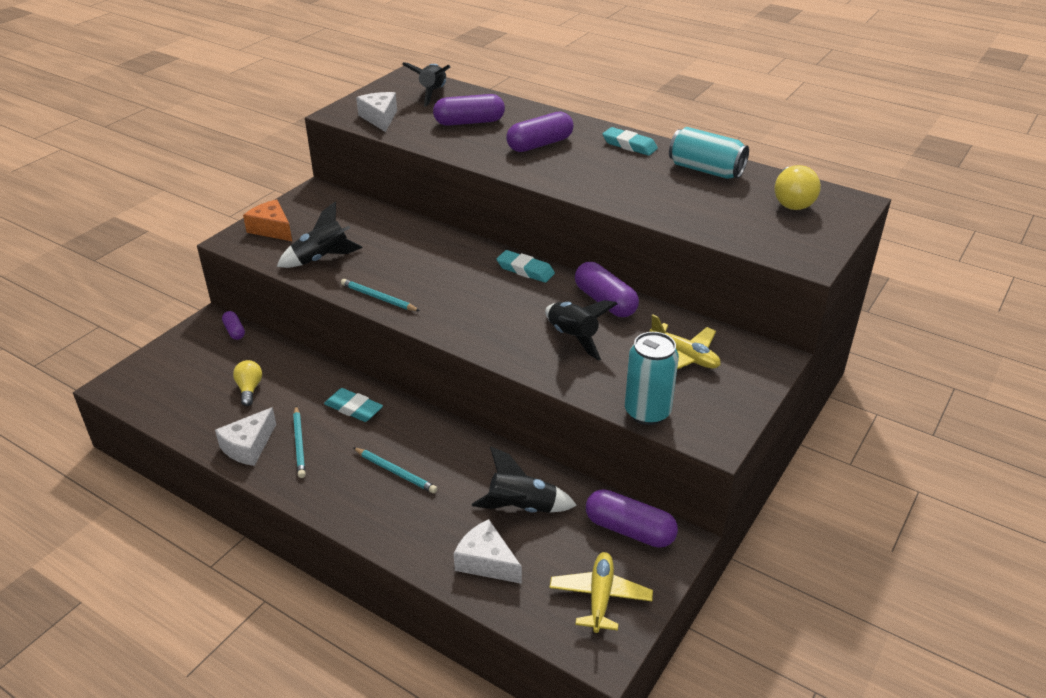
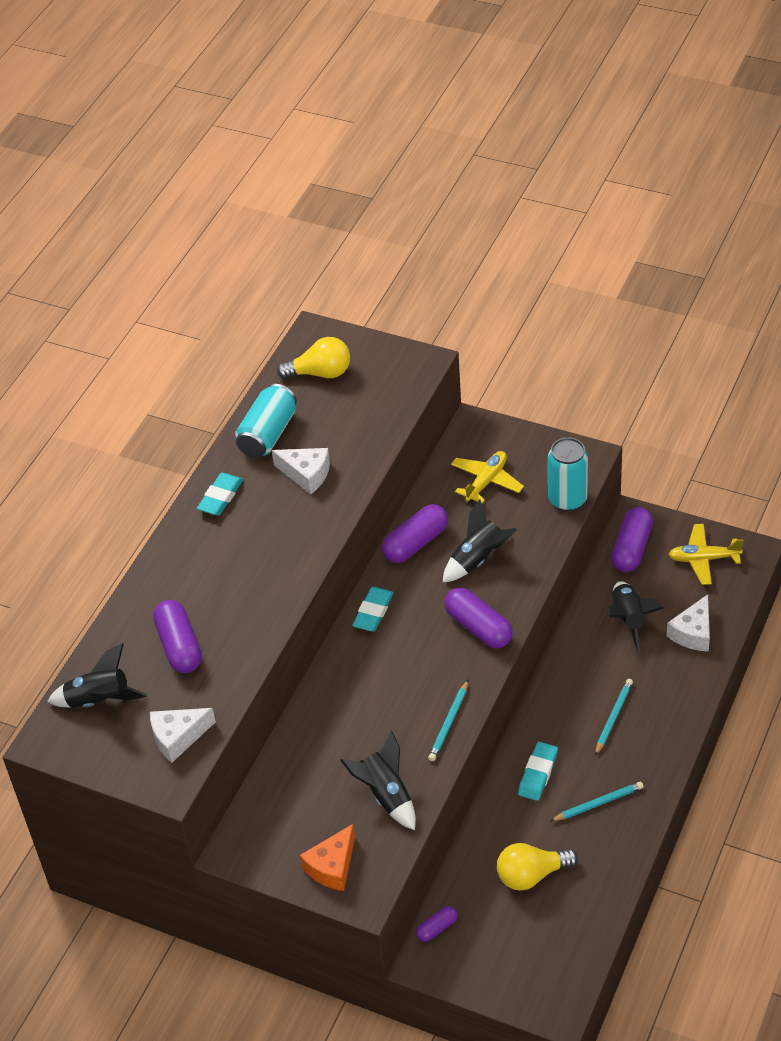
camera: 95 degrees left, 10 degrees up
white cheese [215,407,276,466] -> white cheese moved to [272,448,330,495]
yellow light bulb [233,360,262,406] -> yellow light bulb [497,843,578,891], size x1.53
purple capsule [506,111,574,152] -> purple capsule moved to [444,588,513,648]

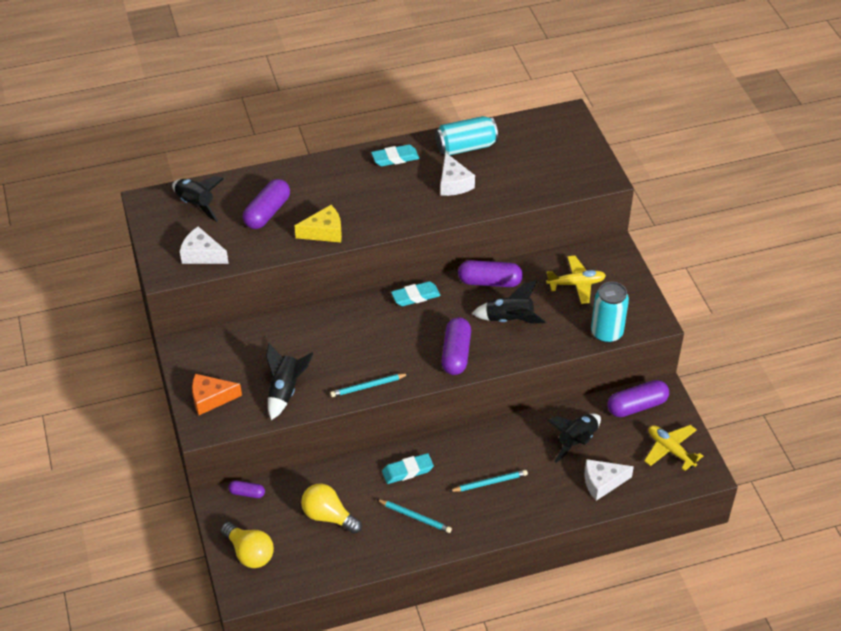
camera: 45 degrees right, 0 degrees up
yellow light bulb [277,337,350,379] -> yellow light bulb moved to [221,522,274,568]
none -> yellow cheese [295,205,342,242]

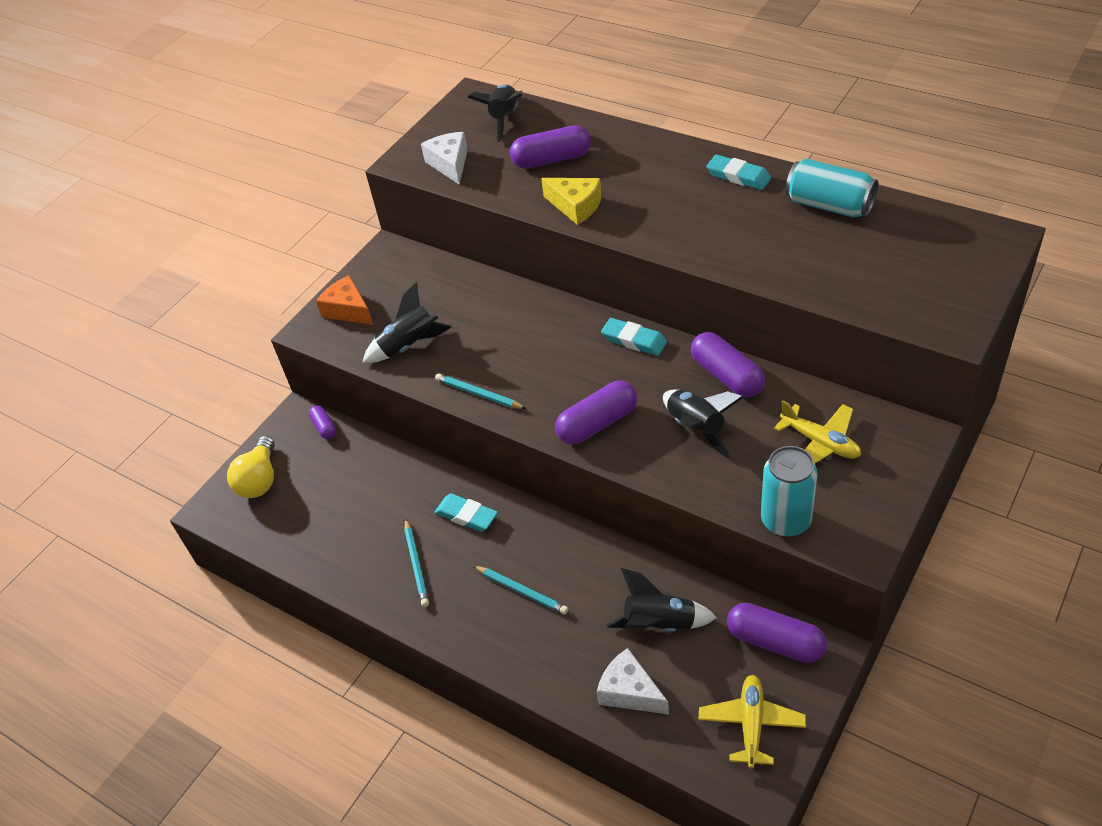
camera: 55 degrees right, 0 degrees up
yellow light bulb [301,484,362,534] -> none
white cheese [440,152,475,196] -> none

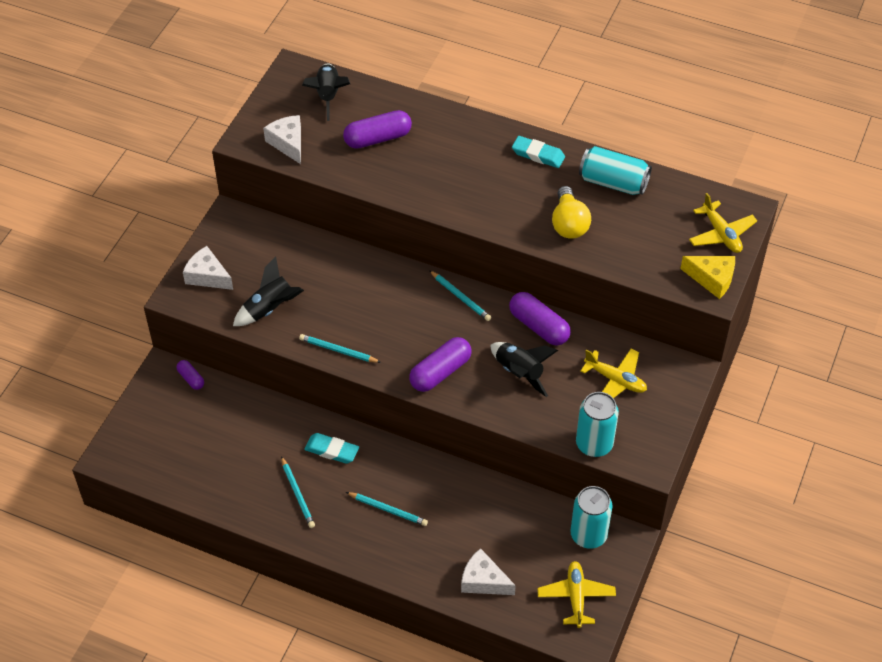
camera: 15 degrees left, 5 degrees up
yellow light bulb [227,436,275,498] -> yellow light bulb moved to [552,186,591,239]
orange cheese [316,275,373,325] -> white cheese [183,246,233,290]
yellow cheese [541,178,602,225] -> yellow cheese moved to [680,256,735,299]
turquoise eraser [601,318,667,356] -> turquoise pencil [429,270,491,321]
black rocket [607,568,717,632] -> none
purple capsule [727,603,827,663] -> turquoise can [570,486,613,549]
none -> yellow plane [689,193,757,253]

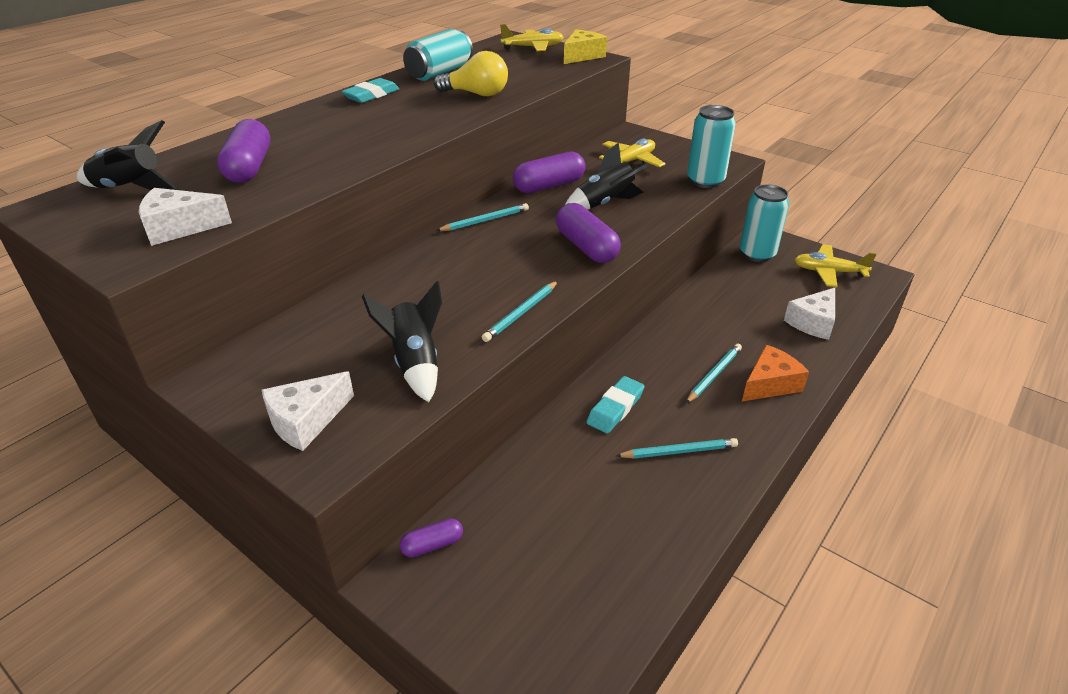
camera: 75 degrees left, 15 degrees down
none -> orange cheese [742,345,809,401]

